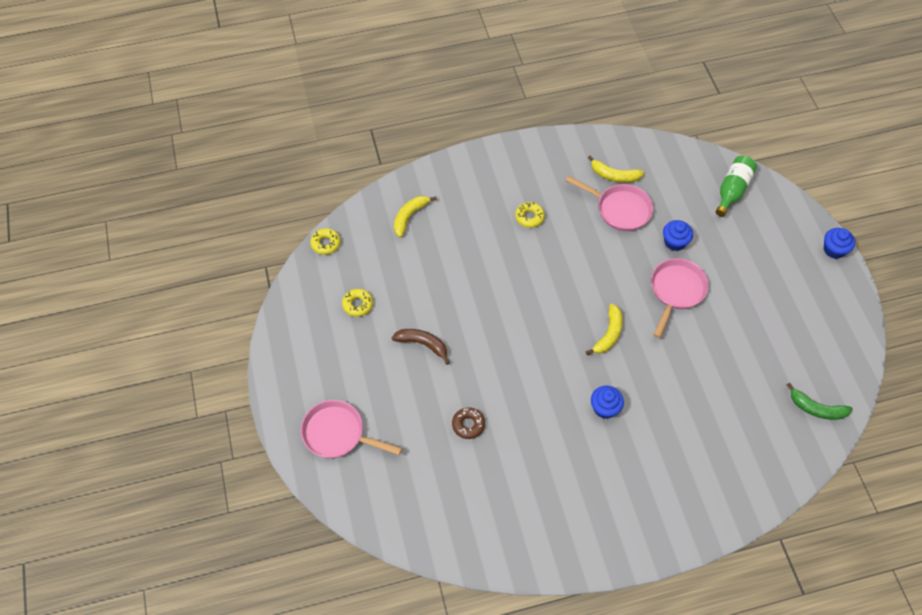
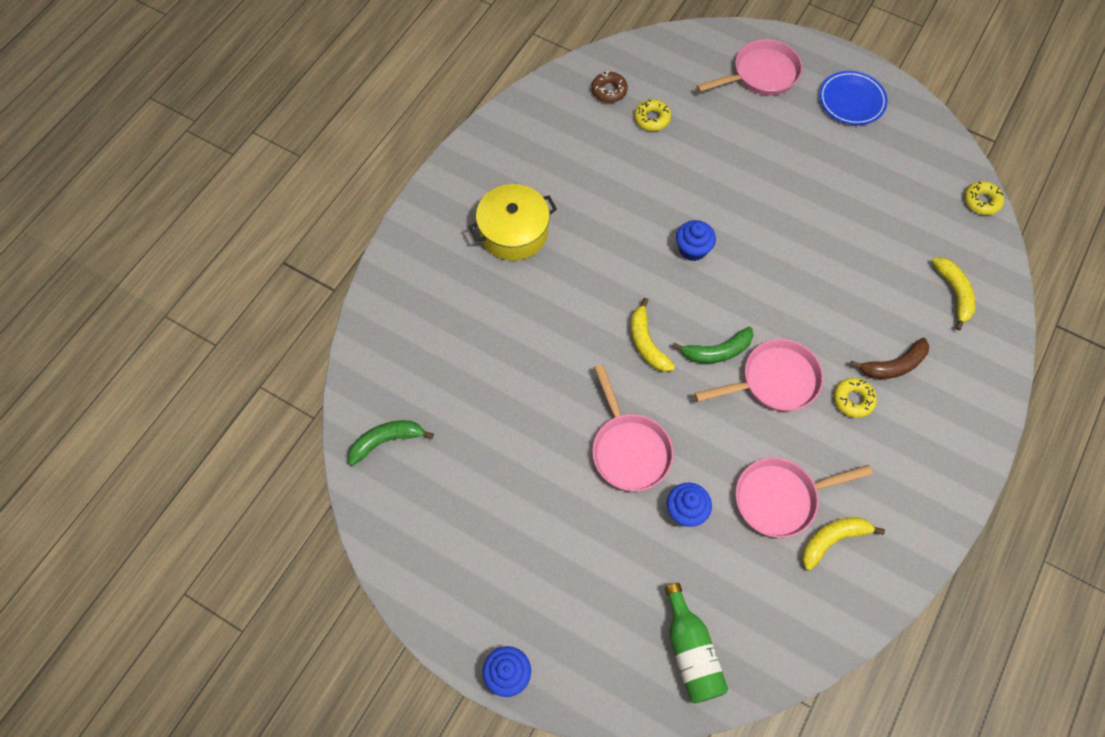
camera: 135 degrees right, 5 degrees up
yellow donut [342,289,373,317] -> yellow donut moved to [634,99,671,131]
brown banana [392,329,450,365] -> brown banana moved to [850,338,929,379]
brown donut [452,408,485,439] -> brown donut moved to [591,71,628,103]
blue cupcake [591,386,624,419] -> blue cupcake moved to [676,220,716,261]
none -> yellow pot [469,184,557,261]
none -> green banana [672,326,754,363]
none -> pink pan [695,339,823,411]
none -> blue plate [819,71,888,125]

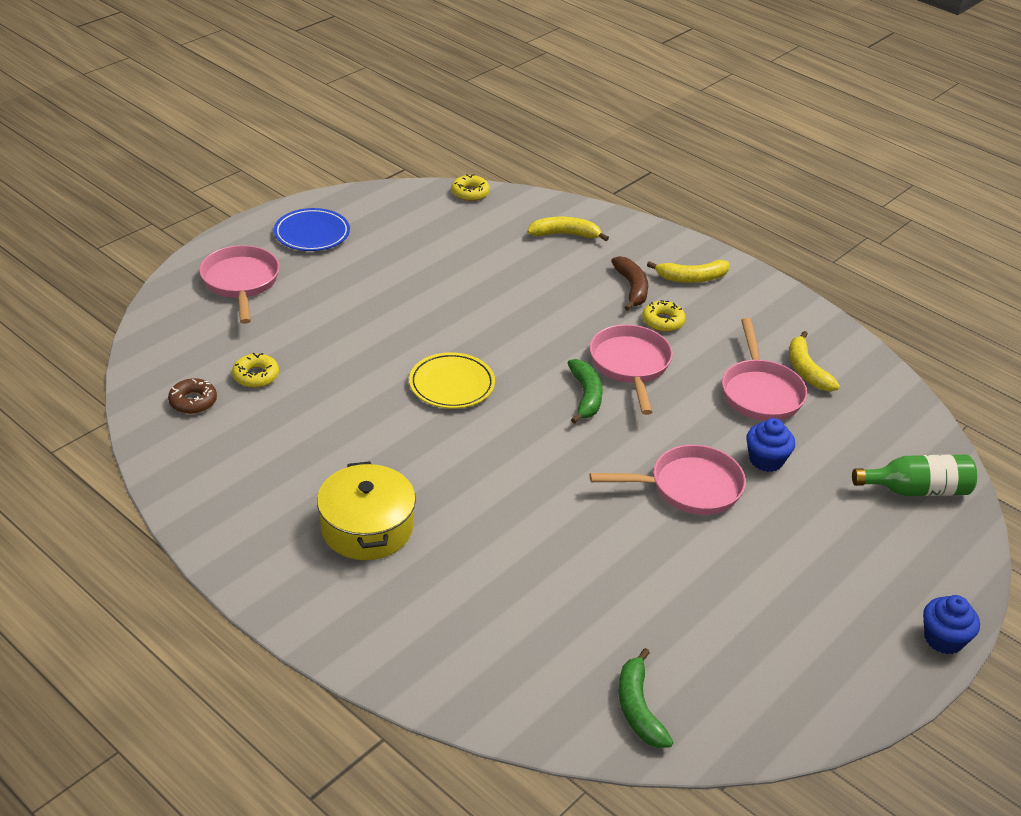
camera: 80 degrees left, 25 degrees down
yellow banana [631,298,675,372] -> yellow banana moved to [647,260,729,283]
blue cupcake [676,220,716,261] -> yellow plate [409,352,495,409]

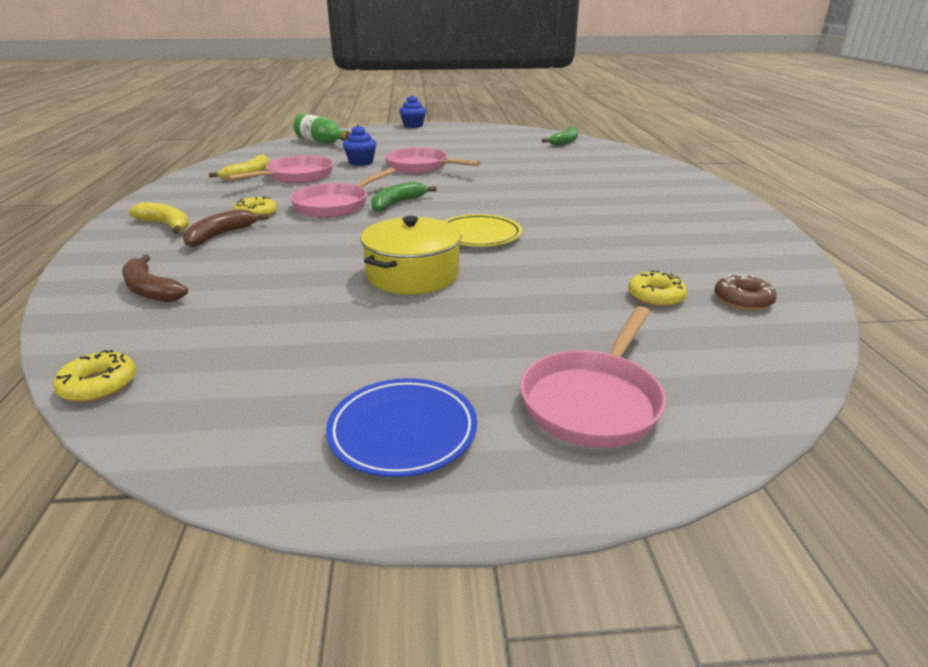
camera: 135 degrees left, 10 degrees down
yellow pot [317,461,416,560] -> yellow pot moved to [361,216,462,294]
yellow banana [527,217,609,241] -> brown banana [122,255,188,302]

